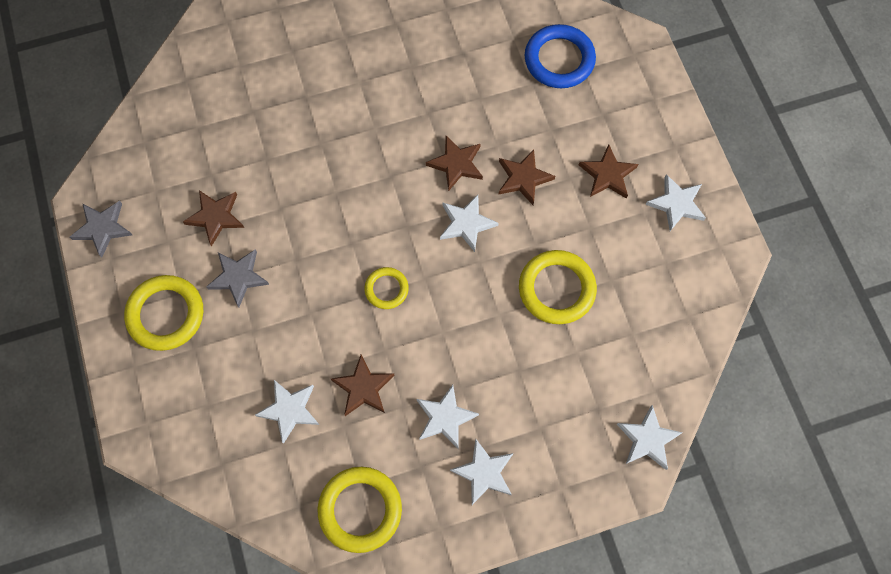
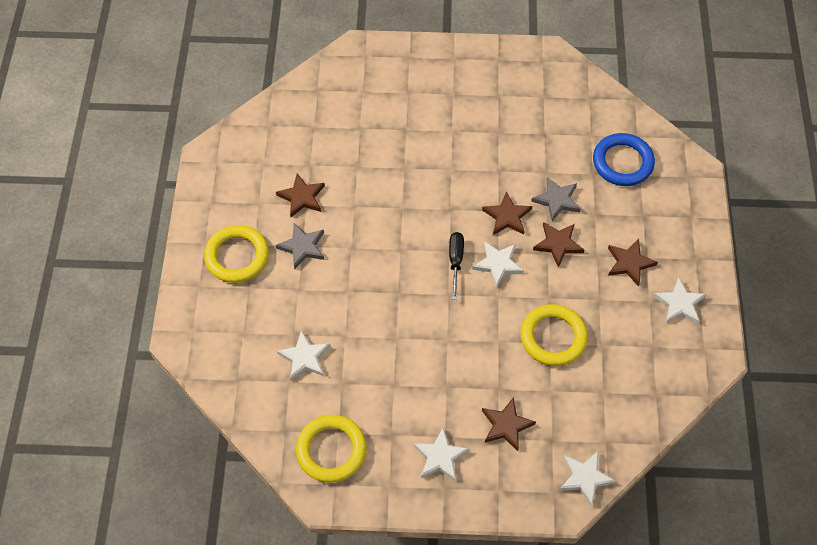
camera: 20 degrees right, 10 degrees down
grey star [70,201,132,258] -> grey star moved to [531,177,581,221]
brown star [331,355,395,416] -> brown star moved to [482,397,536,451]
yellow ring [364,267,409,309] -> none
white star [417,385,479,448] -> none
none -> black screwdriver [449,232,464,300]

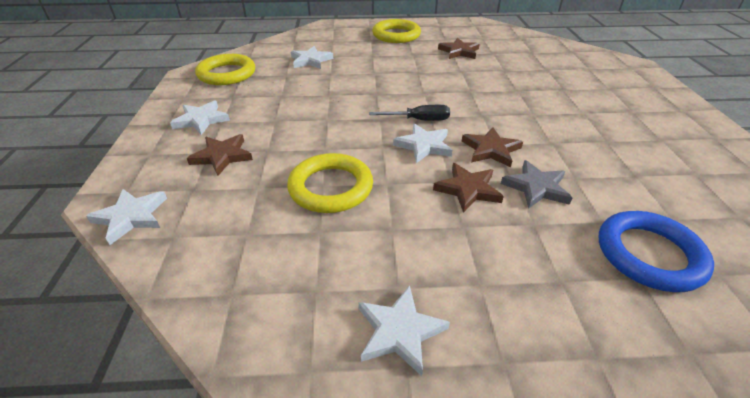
camera: 85 degrees right, 20 degrees down
grey star [275,223,325,269] -> none
brown star [608,239,658,286] -> none

